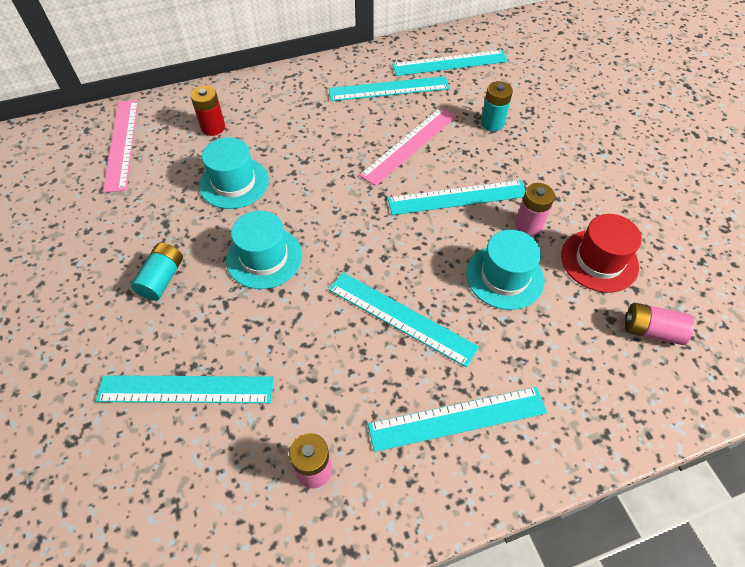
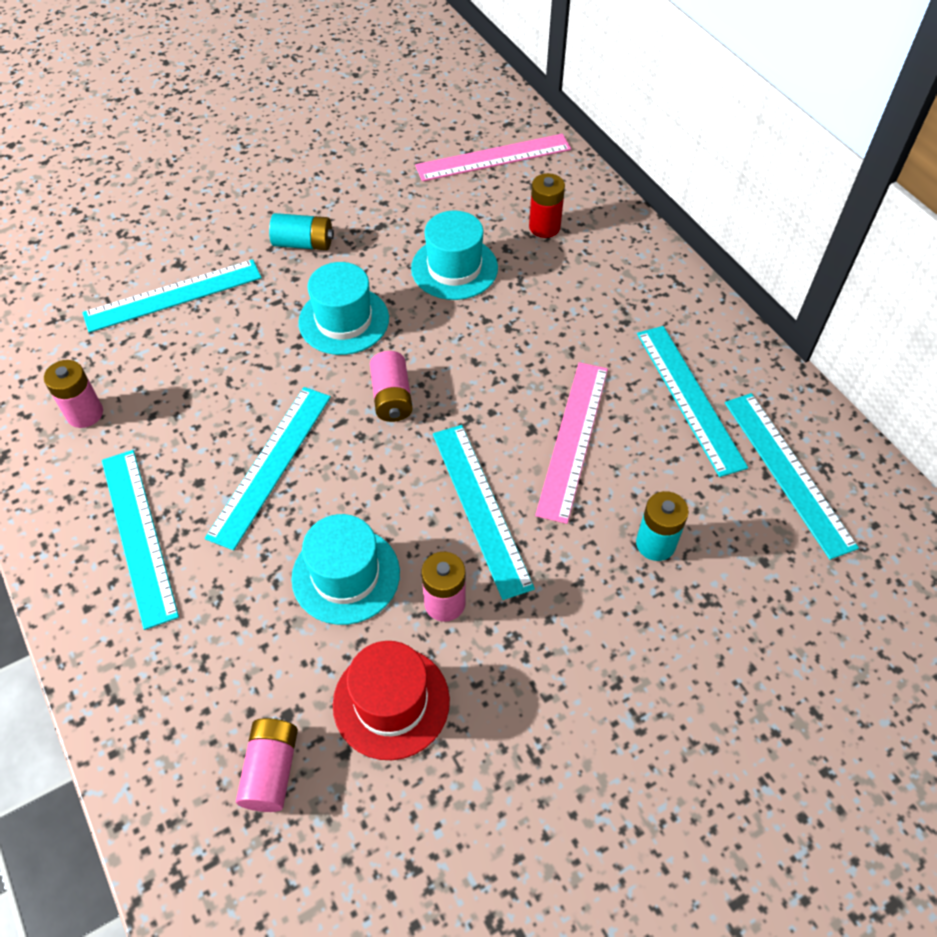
camera: 80 degrees right, 0 degrees up
turquoise ruler [96,375,274,403] -> turquoise ruler turned 75 degrees clockwise [82,259,262,333]
pink ruler [359,107,457,186] -> pink ruler turned 75 degrees clockwise [535,362,608,524]
none -> pink battery [370,351,413,422]

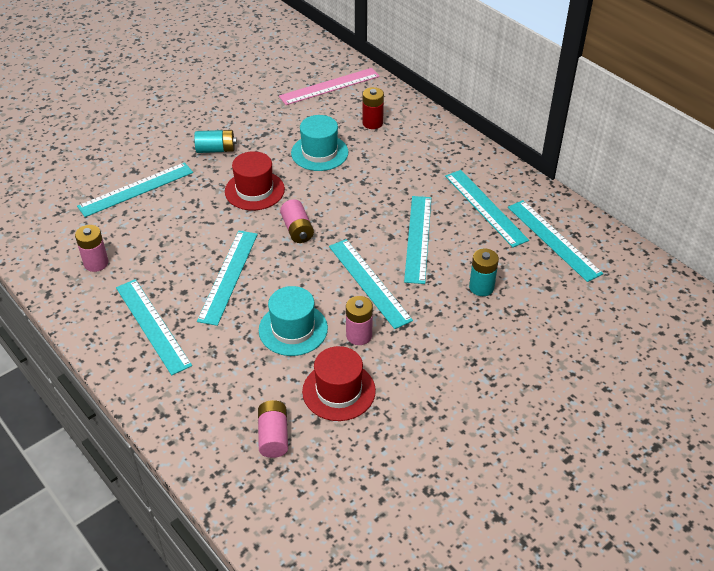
camera: 10 degrees left, 10 degrees down
turquoise hat [298,262,389,355] -> red hat [225,151,285,210]
pink ruler [535,362,608,524] -> turquoise ruler [404,196,431,284]

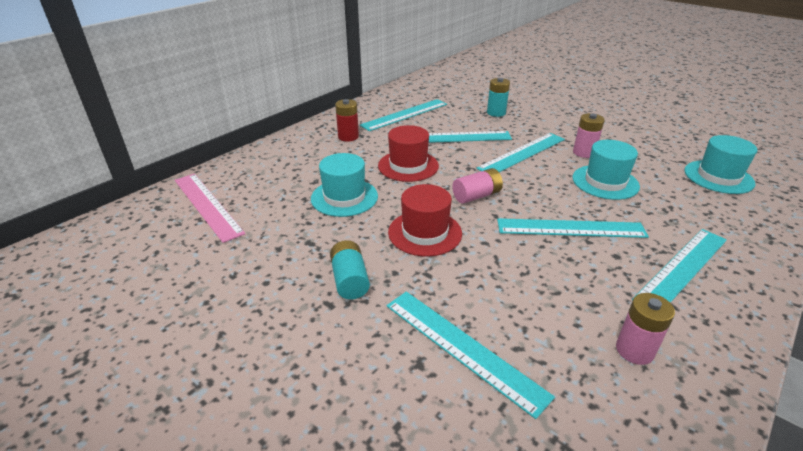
camera: 100 degrees left, 10 degrees down
pink battery [258,400,288,458] -> turquoise hat [684,135,758,194]
red hat [302,346,376,421] -> red hat moved to [378,125,439,182]
red battery [362,87,384,129] -> red battery moved to [335,99,359,142]
turquoise ruler [508,200,603,282] -> none

